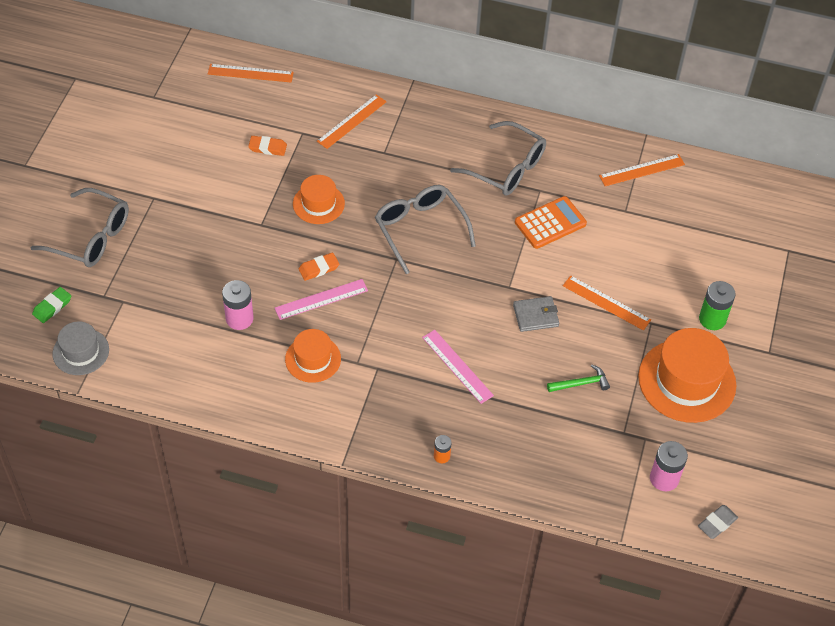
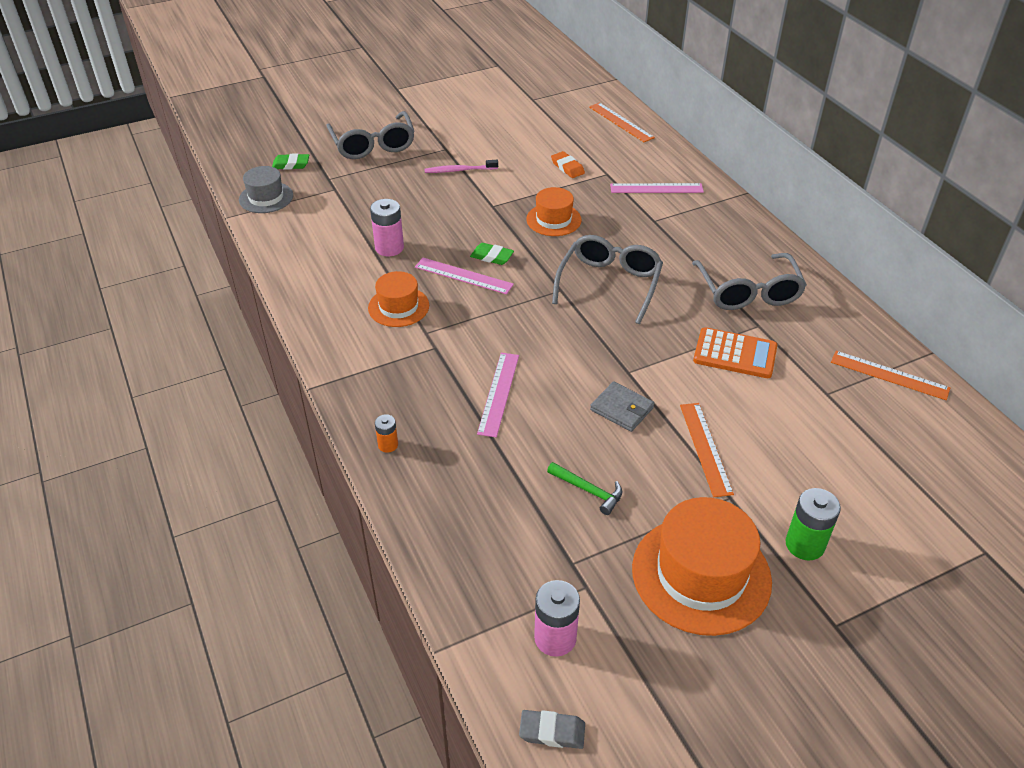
camera: 50 degrees right, 10 degrees down
orange eraser [299,252,339,281] -> green eraser [470,243,514,265]
orange ruler [317,94,387,149] -> pink ruler [610,183,704,193]
none -> pink toothbrush [424,160,498,173]

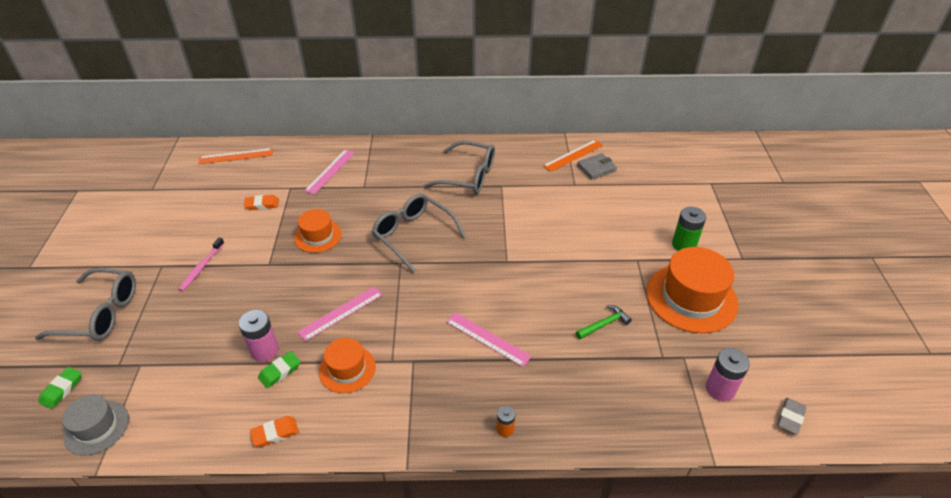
camera: 65 degrees left, 0 degrees up
green eraser [470,243,514,265] -> green eraser moved to [258,351,300,388]
grey wallet [590,381,654,432] -> grey wallet moved to [577,153,617,180]
orange ruler [680,403,734,497] -> none
orange calculator [693,327,777,378] -> none
none -> orange eraser [250,416,299,447]

